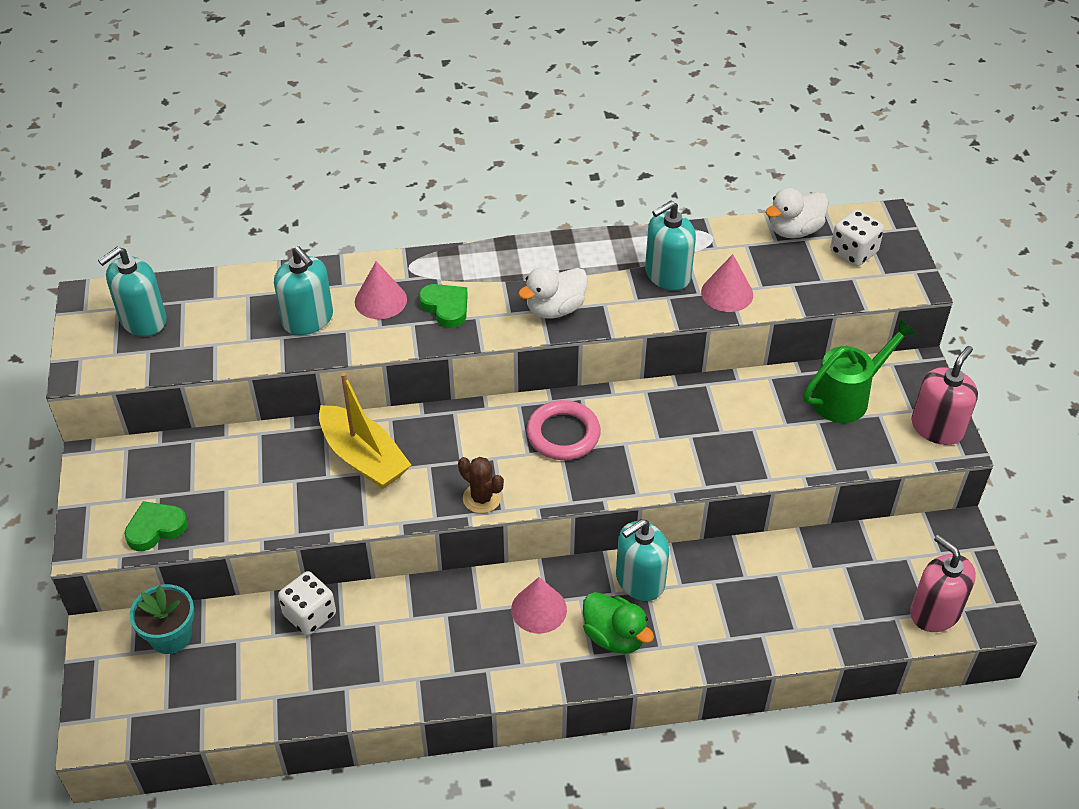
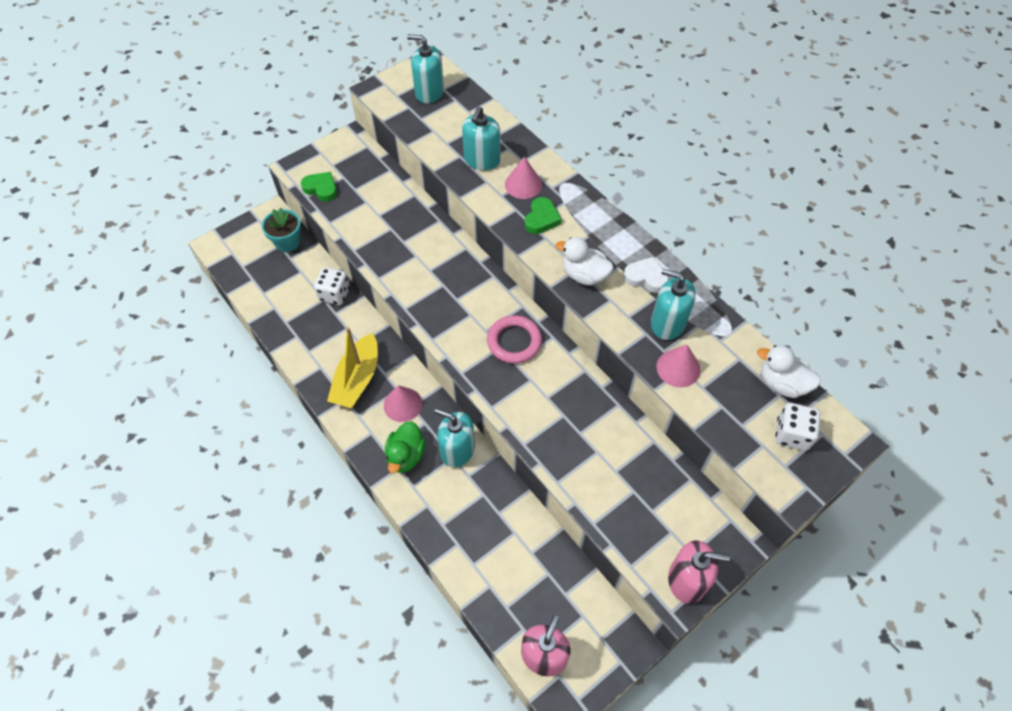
camera: 60 degrees right, 10 degrees up
yellow boat [319,372,411,489] -> yellow boat moved to [327,327,378,408]
brown cactus [458,457,504,513] -> none
green watering can [803,319,917,423] -> none
none -> white heart [623,257,669,293]

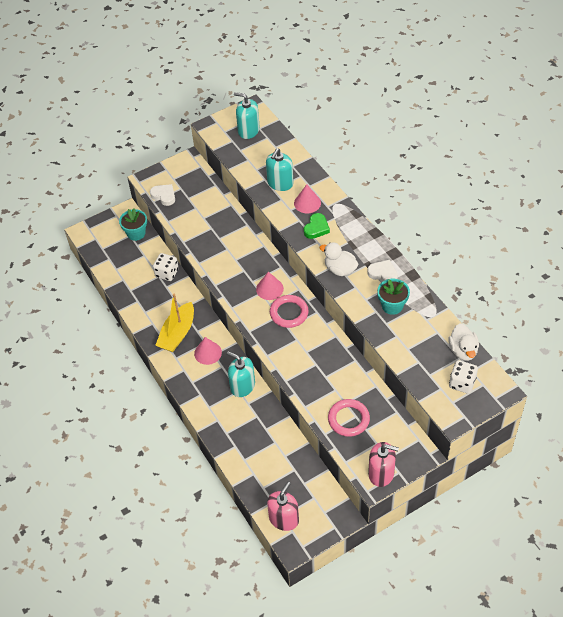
camera: 10 degrees right, 5 degrees down
green heart [301,172,337,202] -> white heart [150,184,175,206]
green duck [385,421,426,473] -> none
turquoise soap dispenser [651,269,696,340] -> turquoise flower pot [377,279,410,315]
pink cone [656,345,700,387] -> pink cone moved to [256,272,284,300]
white duck [757,345,821,398] -> white duck turned 135 degrees counterclockwise [448,323,479,361]
none -> pink ring [328,399,370,437]

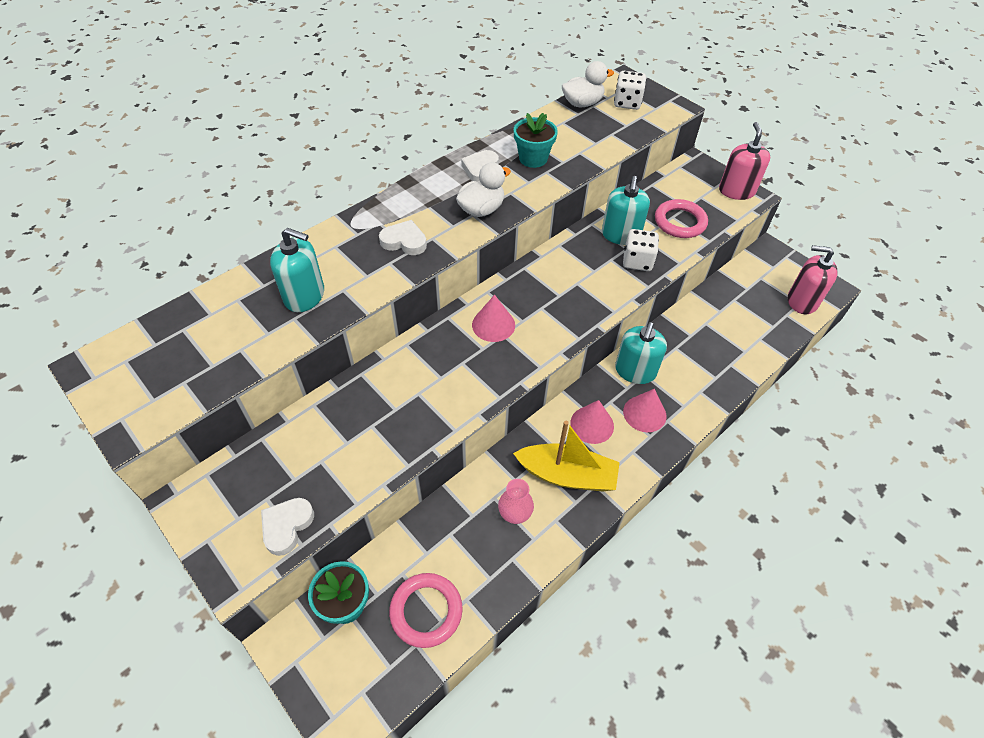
camera: 105 degrees left, 0 degrees up
white dice [153,253,179,281] -> white dice moved to [623,229,659,271]
turquoise soap dispenser [234,92,260,139] -> turquoise soap dispenser moved to [602,176,650,245]
pink ring [270,295,309,328] -> pink ring moved to [389,573,463,648]
pink cone [294,185,321,213] -> pink cone moved to [623,389,666,432]
green heart [304,213,330,239] -> white heart [379,220,427,255]
white duck [320,242,358,276] -> white duck turned 150 degrees counterclockwise [456,162,511,217]
none -> pink vase [498,479,534,524]

